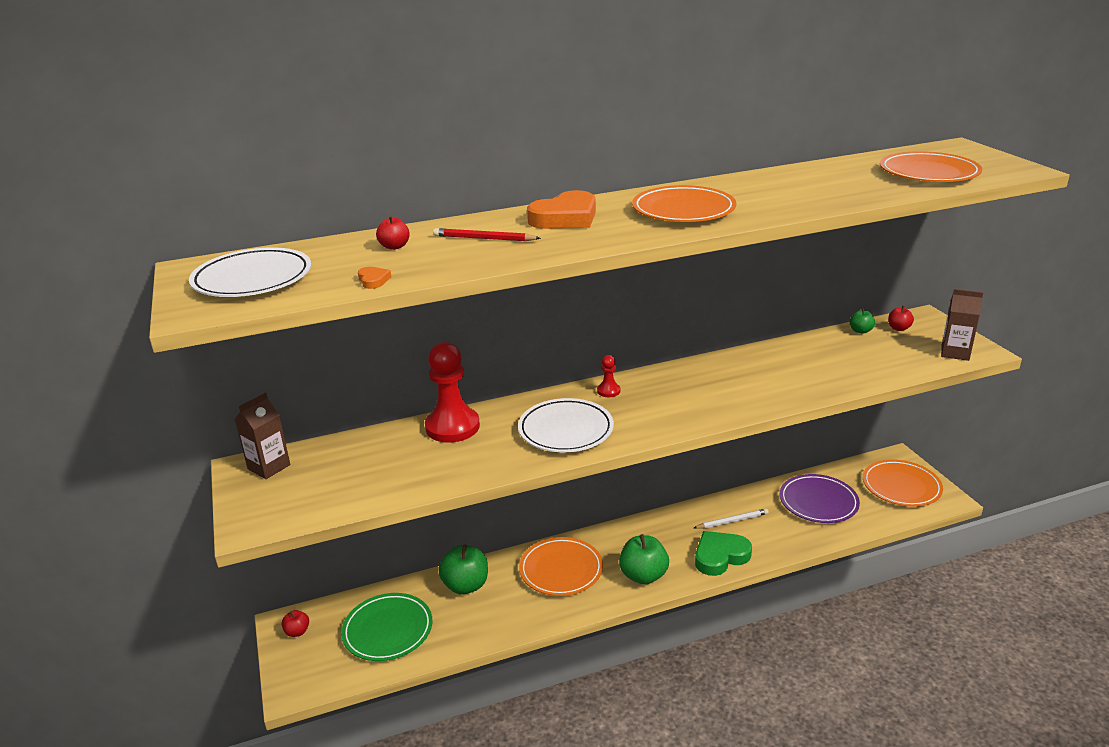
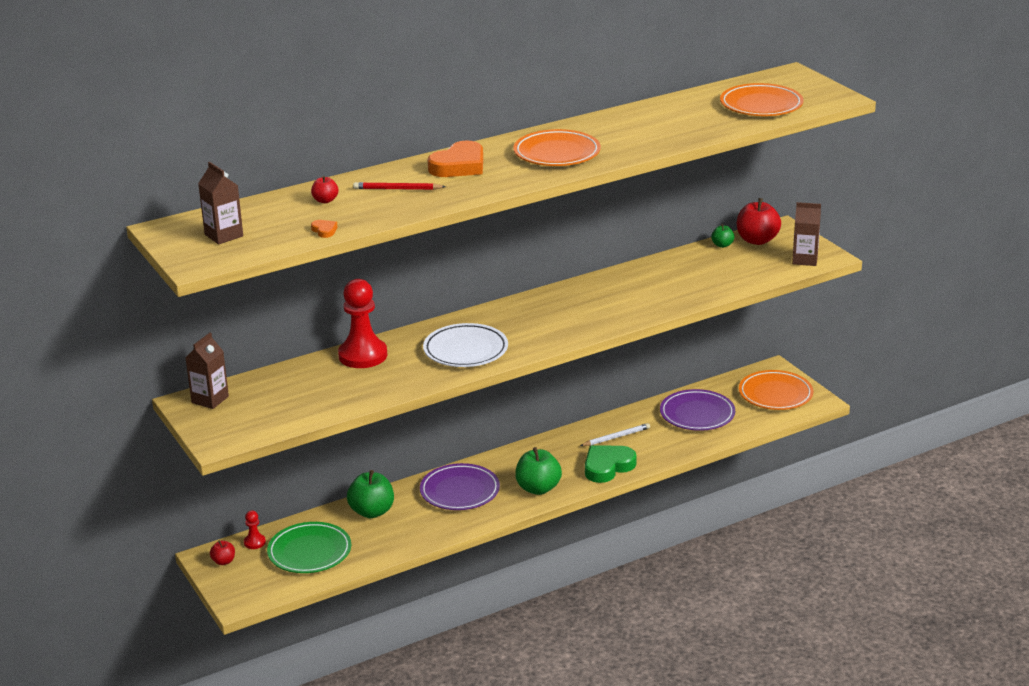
camera: 10 degrees left, 0 degrees up
white plate [189,247,311,297] -> brown carton [198,162,243,244]
orange plate [519,537,603,596] -> purple plate [420,463,500,510]
red pawn [597,355,620,397] -> red pawn moved to [244,511,266,549]
red apple [888,306,914,331] -> red apple [737,198,781,245], size x1.95

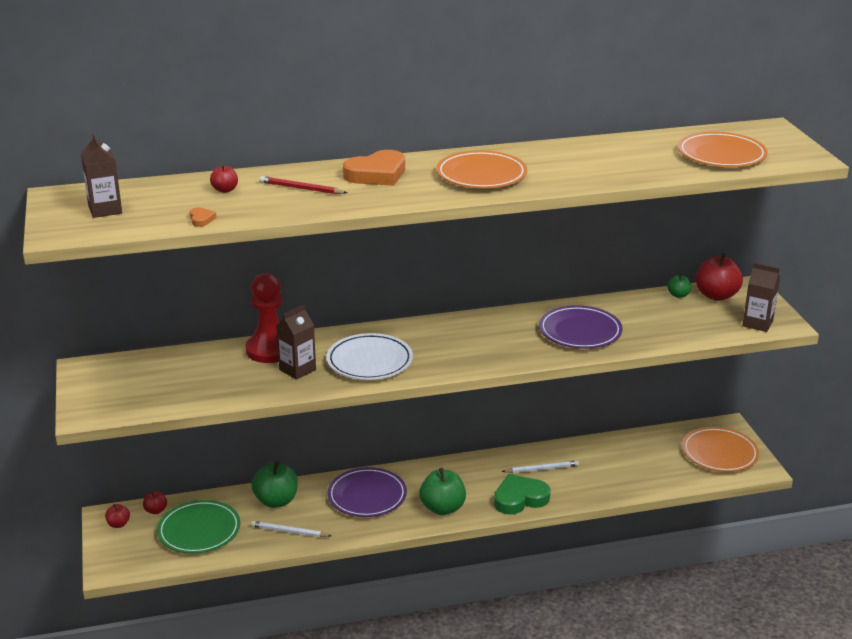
camera: 15 degrees right, 0 degrees up
brown carton [185,332,229,409] -> brown carton moved to [276,305,316,380]
red pawn [244,511,266,549] -> red apple [143,491,167,514]
purple plate [660,389,735,431] -> purple plate moved to [539,305,623,349]
none -> white pencil [251,521,331,537]

